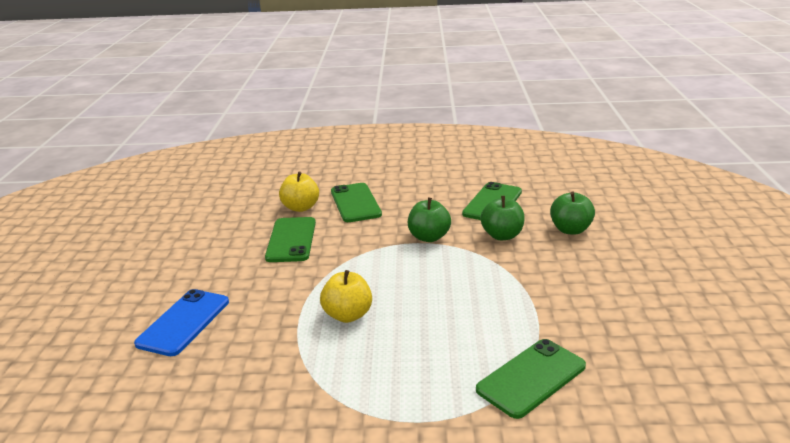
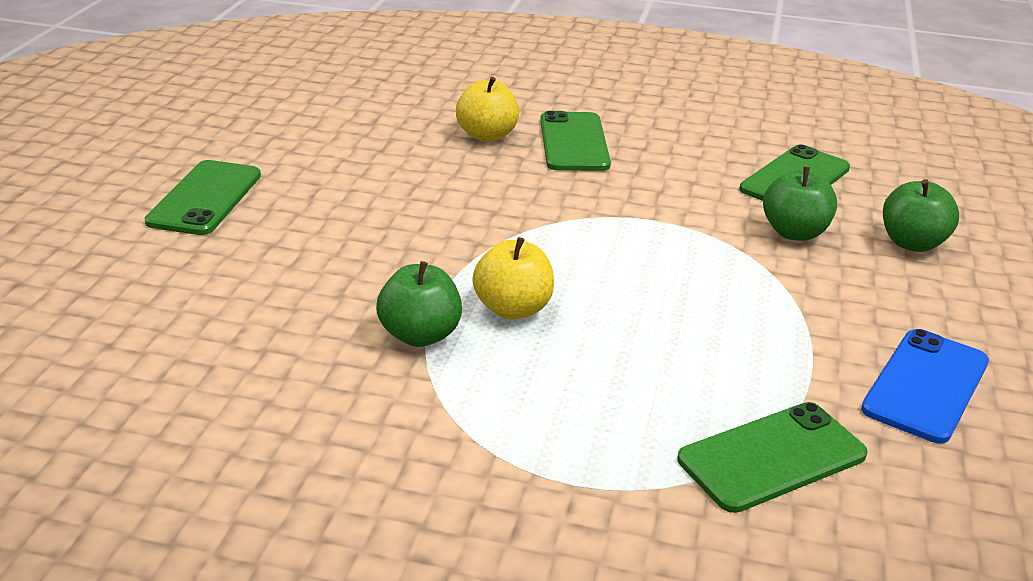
camera: 10 degrees right, 5 degrees up
blue phone [134,289,229,356] -> blue phone moved to [861,329,989,444]
green phone [265,217,316,262] -> green phone moved to [145,160,261,235]
green apple [408,197,451,242] -> green apple moved to [376,261,462,347]

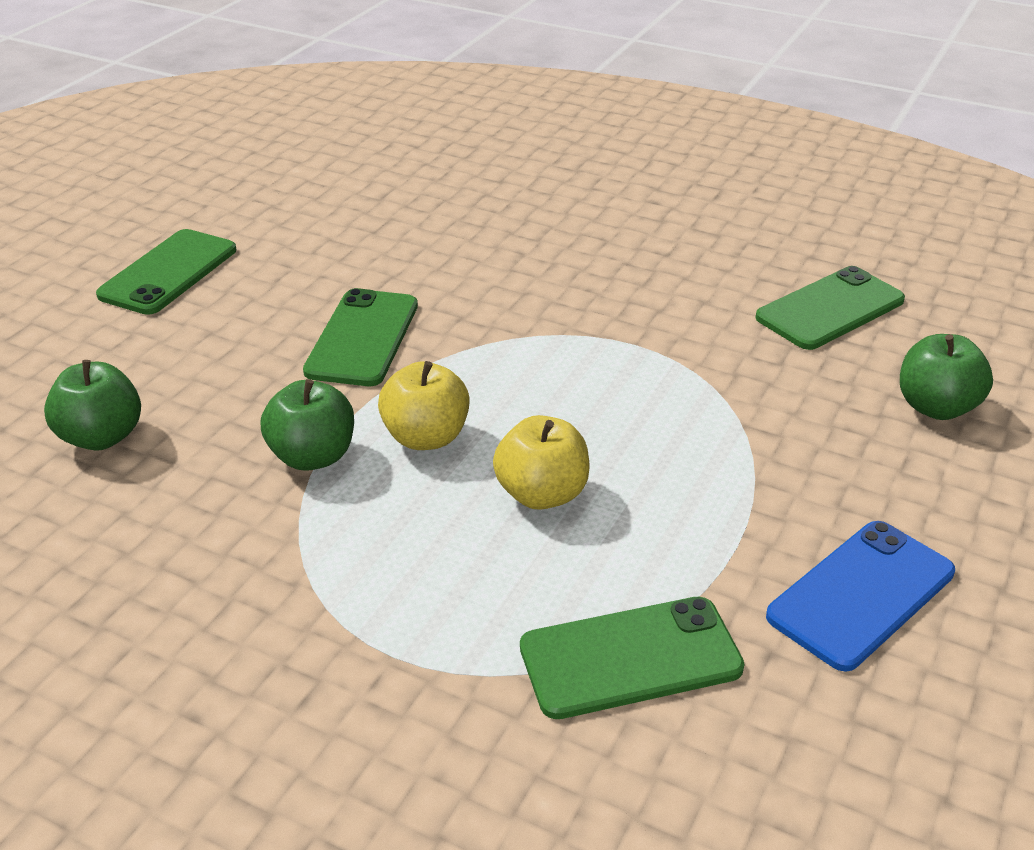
camera: 15 degrees right, 5 degrees up
yellow apple [456,77,519,142] -> yellow apple moved to [493,415,590,510]
green phone [540,111,611,171] -> green phone moved to [303,288,418,386]
green apple [763,167,837,241] -> green apple moved to [44,360,141,450]

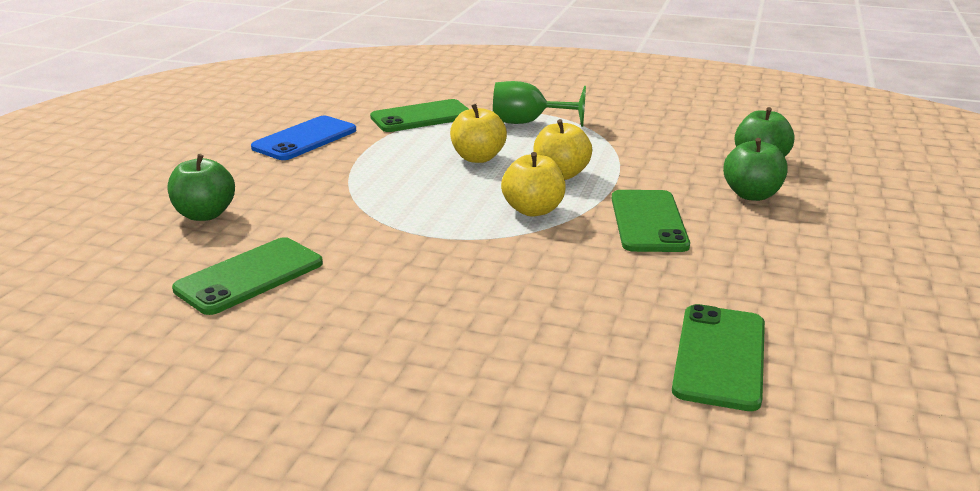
camera: 170 degrees right, 10 degrees down
green phone [96,229,236,315] -> green phone moved to [672,304,765,411]
green apple [261,379,354,471] -> green apple moved to [723,138,788,201]
none -> green goblet [493,81,586,127]
none -> yellow apple [501,152,566,217]

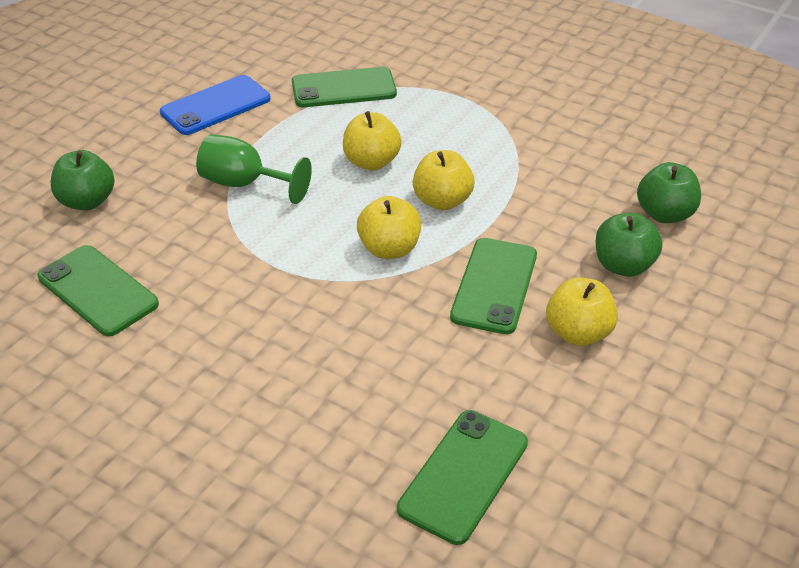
camera: 15 degrees right, 15 degrees up
green phone [172,237,323,315] -> green phone turned 75 degrees clockwise [37,245,159,336]
green goblet [493,81,586,127] -> green goblet moved to [196,134,312,204]
none -> yellow apple [546,277,618,346]

